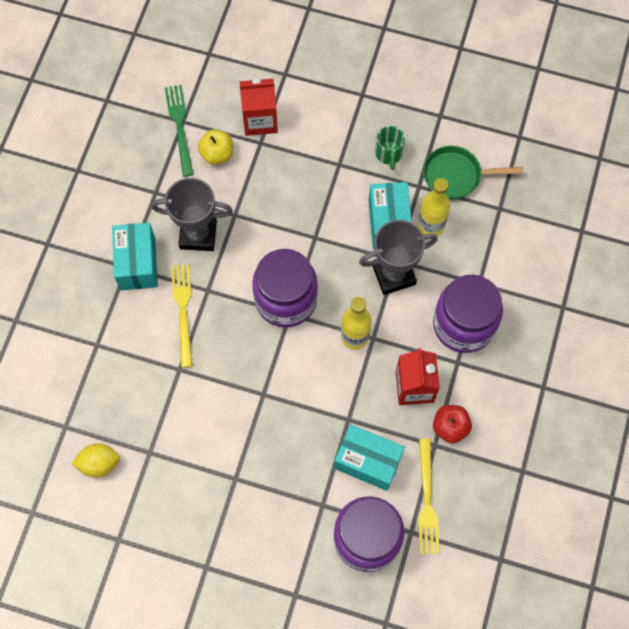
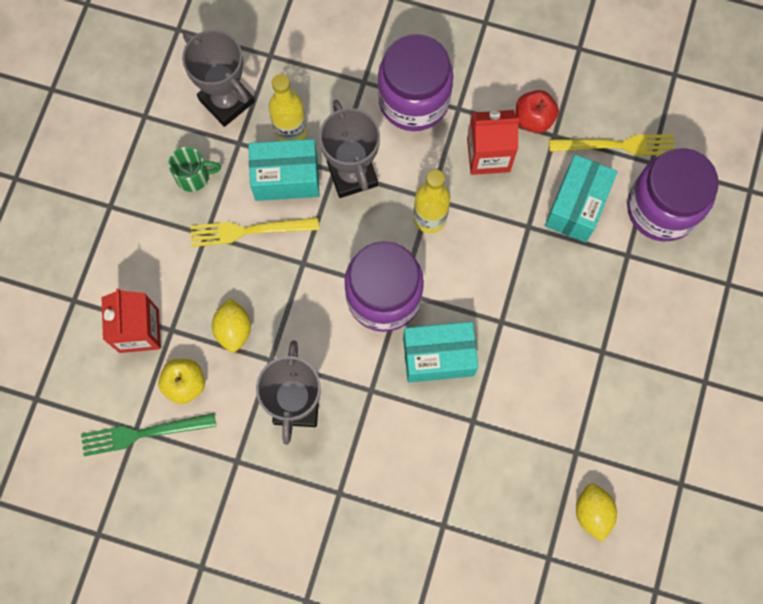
camera: 90 degrees left, 5 degrees up
turquoise box [112,223,158,290] -> turquoise box moved to [403,322,478,382]
yellow fork [171,264,193,368] -> yellow fork moved to [190,217,319,247]
green pan [423,146,523,199] -> grey trophy [182,30,255,127]
none -> yellow lemon [212,298,251,352]

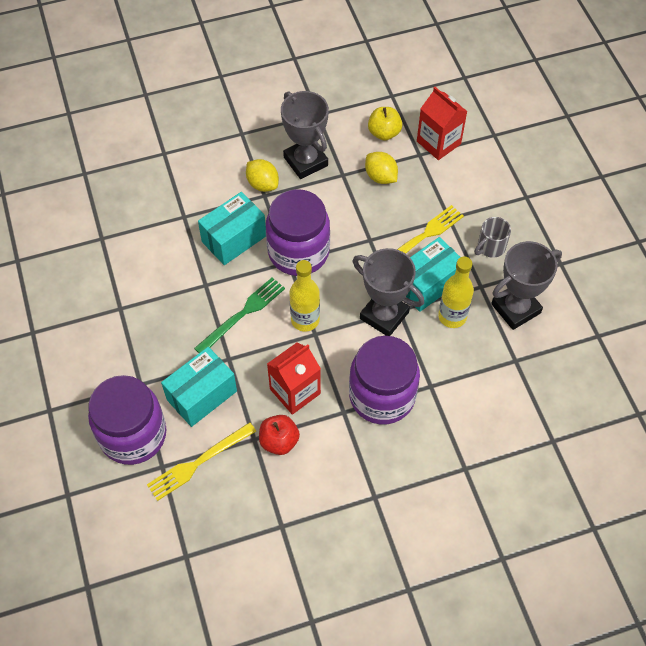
camera: 145 degrees right, 15 degrees down
green fork [81,413,216,456] -> green fork moved to [194,277,285,353]
green mug [168,147,221,192] -> grey mug [474,217,511,258]
grey trophy [182,30,255,127] -> grey trophy turned 45 degrees counterclockwise [491,241,562,330]
turquoise box [545,154,618,243] -> turquoise box turned 60 degrees clockwise [161,347,237,427]
yellow lemon [576,483,617,542] -> yellow lemon moved to [246,159,279,192]

